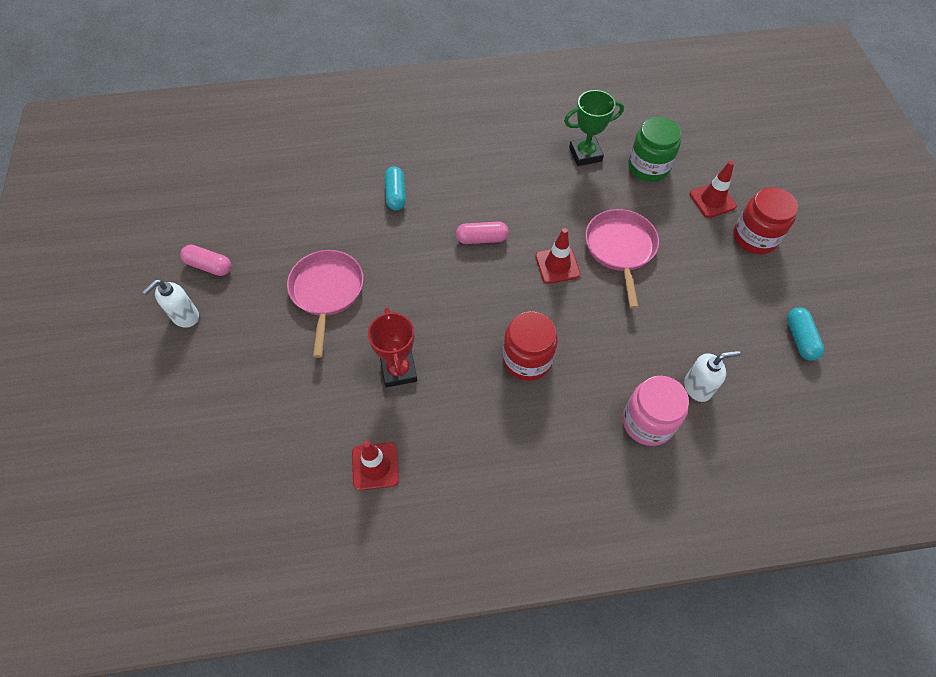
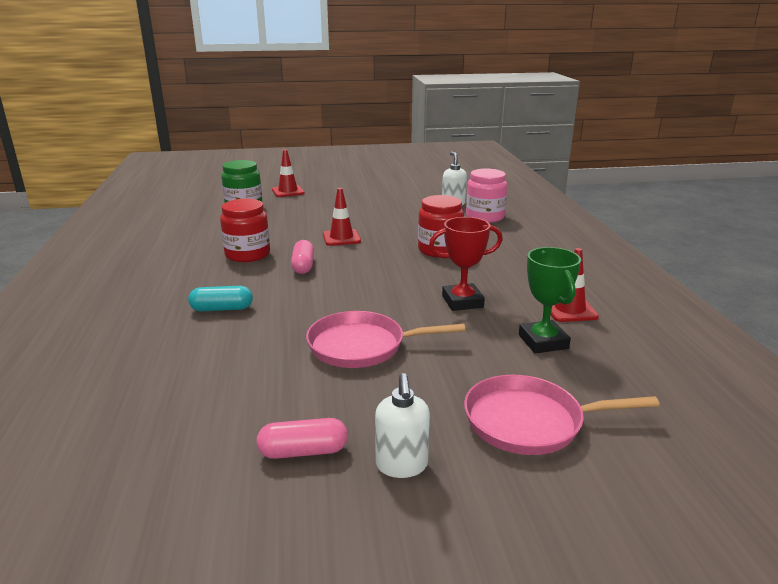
camera: 90 degrees left, 35 degrees down
white soap dispenser [142,279,199,328] -> white soap dispenser turned 45 degrees clockwise [375,373,430,478]
pink capsule [180,245,231,276] -> pink capsule turned 60 degrees clockwise [256,418,348,459]
green trophy [564,90,624,166] -> green trophy moved to [519,247,581,354]
pink pan [585,209,659,309] -> pink pan moved to [464,375,660,455]
red jar [733,187,798,254] -> red jar moved to [220,199,270,262]
turquoise capsule [787,307,824,361] -> none

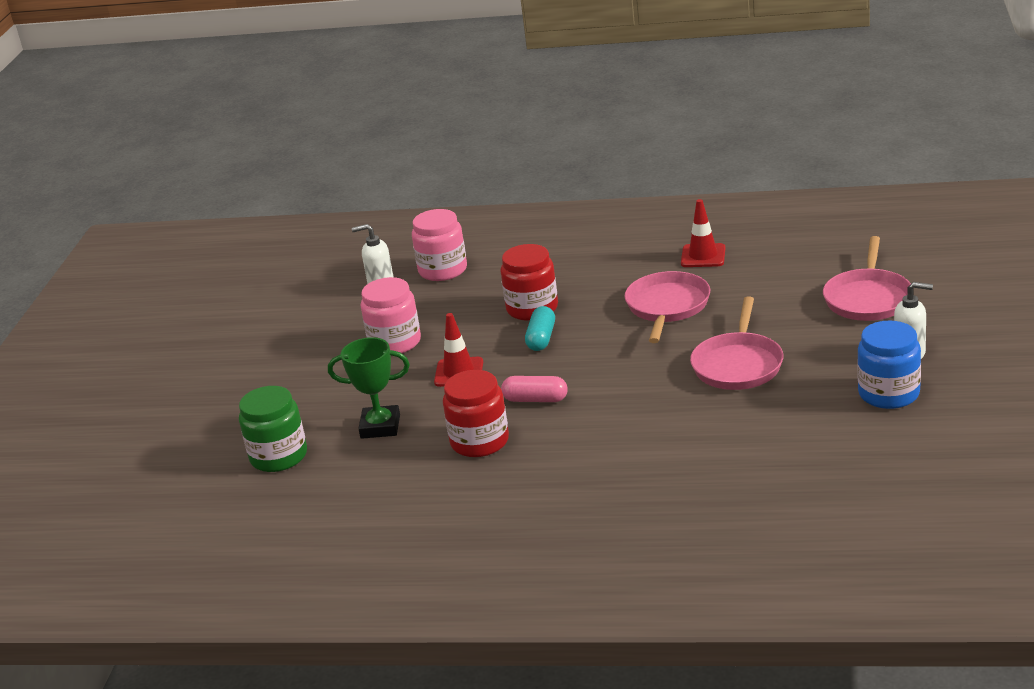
camera: 70 degrees left, 5 degrees up
turquoise capsule [188,286,253,311] -> turquoise capsule moved to [525,306,555,351]
pink capsule [256,418,348,459] -> blue jar [857,320,921,409]
red traffic cone [272,149,305,197] -> none
red trophy [429,217,503,311] -> pink pan [624,271,710,343]
green trophy [519,247,581,354] -> green trophy moved to [328,337,410,439]
none -> pink jar [361,277,421,353]

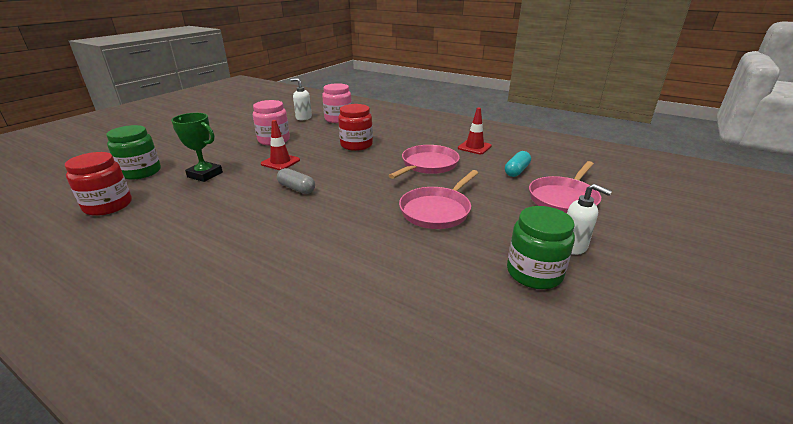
camera: 20 degrees right, 0 degrees up
red jar [443,370,509,457] -> red jar moved to [65,152,132,216]
pink capsule [501,376,568,402] -> grey capsule [277,168,315,194]
turquoise capsule [525,306,555,351] -> turquoise capsule moved to [505,151,531,177]
blue jar [857,320,921,409] -> green jar [507,206,575,289]

